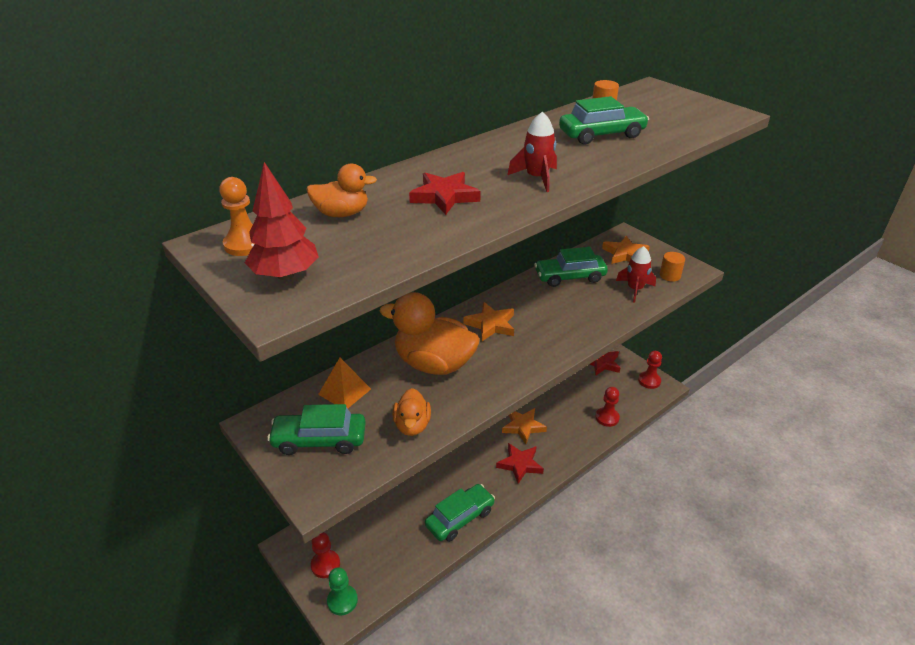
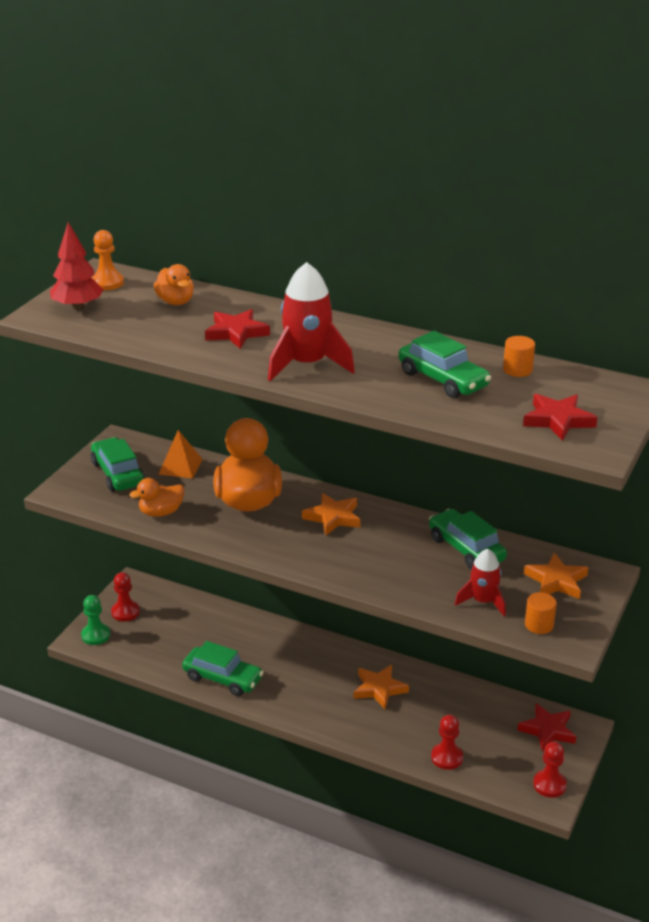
camera: 65 degrees right, 5 degrees down
red star [496,443,544,484] -> red star moved to [523,394,598,441]
red rocket [507,112,557,192] -> red rocket [268,262,355,381], size x1.62

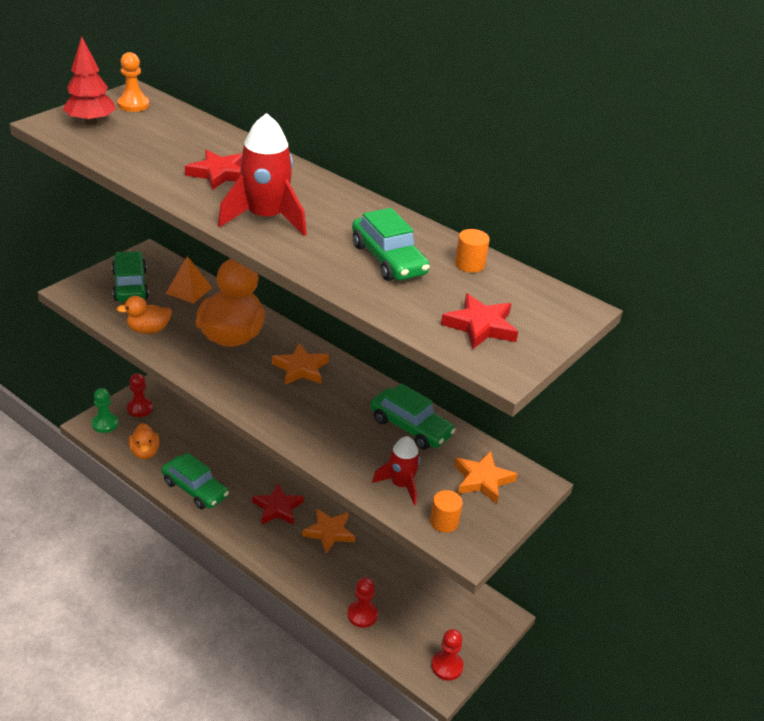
camera: 10 degrees right, 5 degrees up
orange duck [154,264,194,305] -> orange duck moved to [129,423,159,459]
green car [429,509,507,570] -> green car turned 150 degrees clockwise [370,383,456,449]
red star [517,703,576,752] -> red star moved to [252,483,304,525]

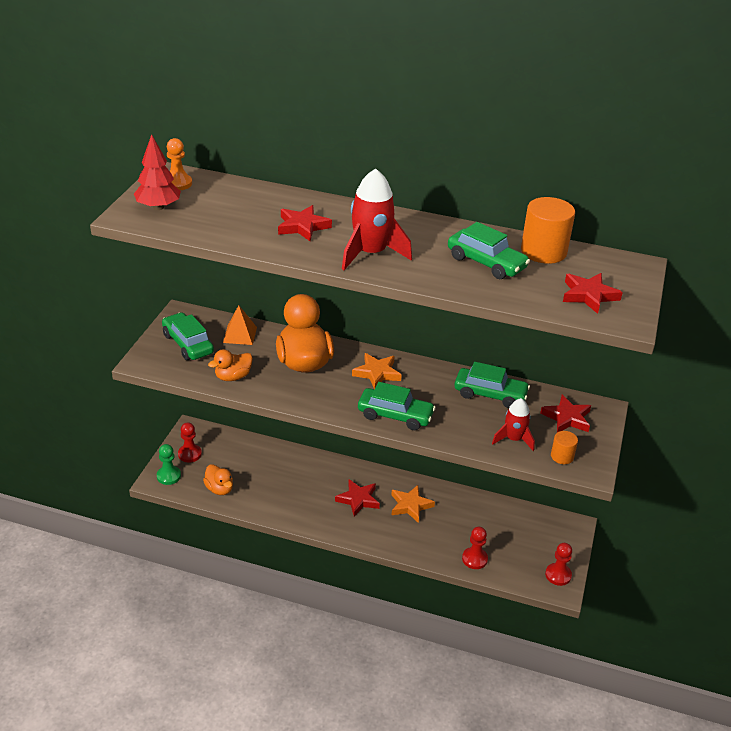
camera: 20 degrees left, 0 degrees up
green car [161,453,229,509] -> green car moved to [358,382,436,430]
orange star [454,451,517,504] -> red star [540,395,591,432]
orange cylinder [455,229,490,273] -> orange cylinder [521,197,575,264], size x1.91

